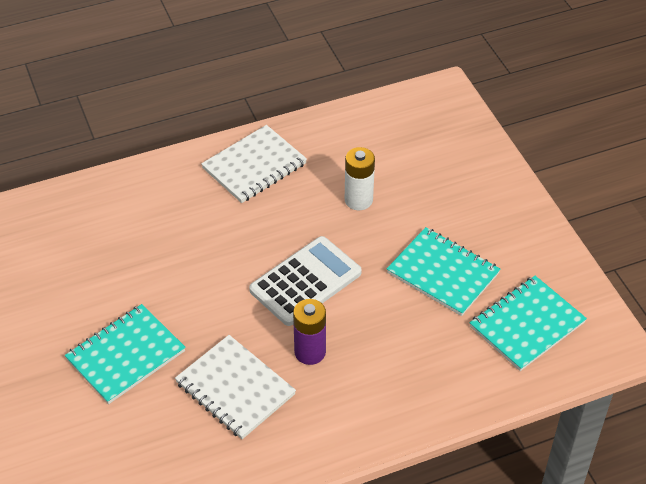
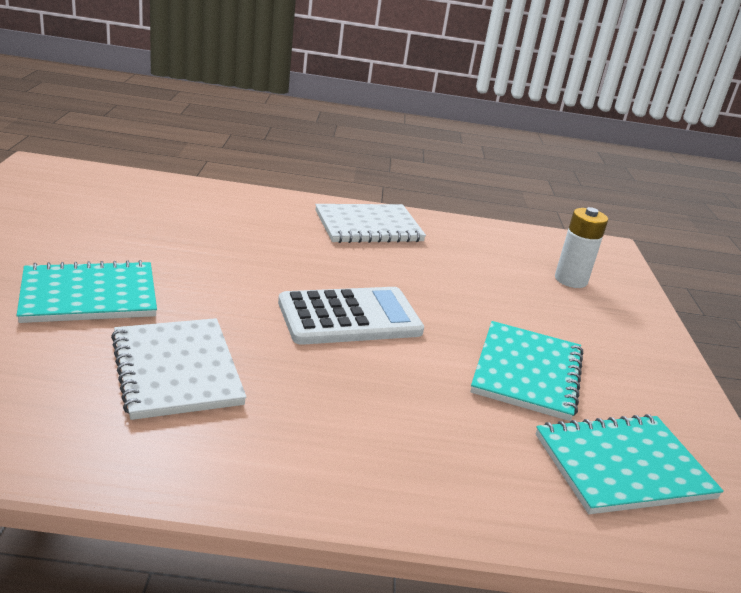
camera: 20 degrees right, 20 degrees down
purple battery [293,299,326,365] -> none
white battery [345,147,375,210] -> white battery moved to [555,207,608,288]
turquoise notebook [387,227,501,316] -> turquoise notebook turned 45 degrees clockwise [470,321,583,421]

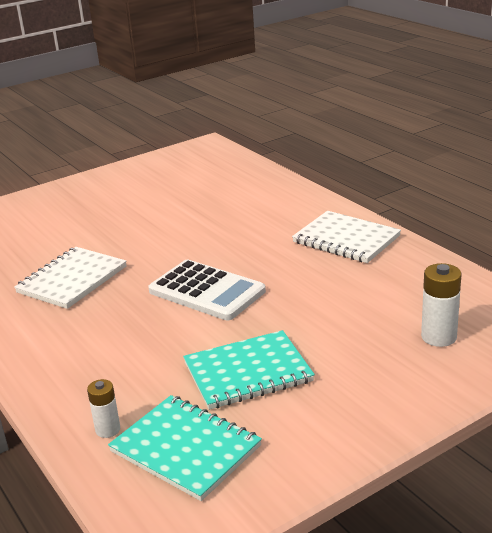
camera: 60 degrees right, 0 degrees up
turquoise notebook [17,260,157,323] -> none
none -> white battery [87,379,120,438]

